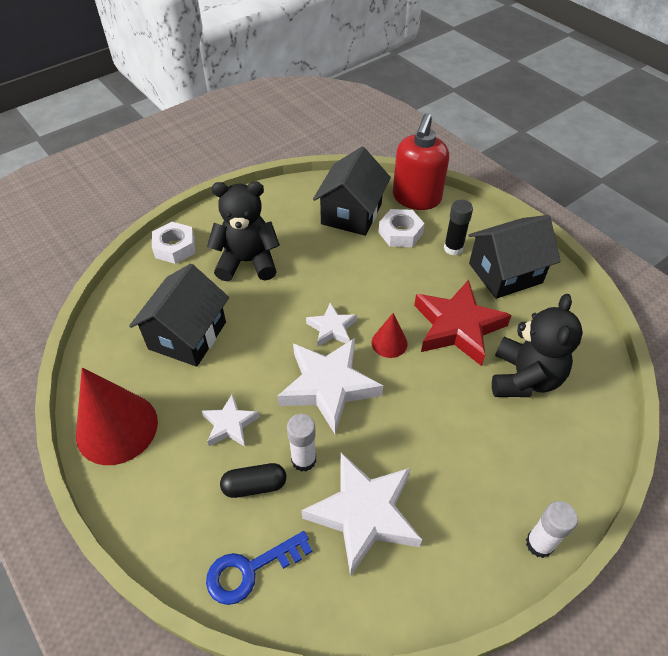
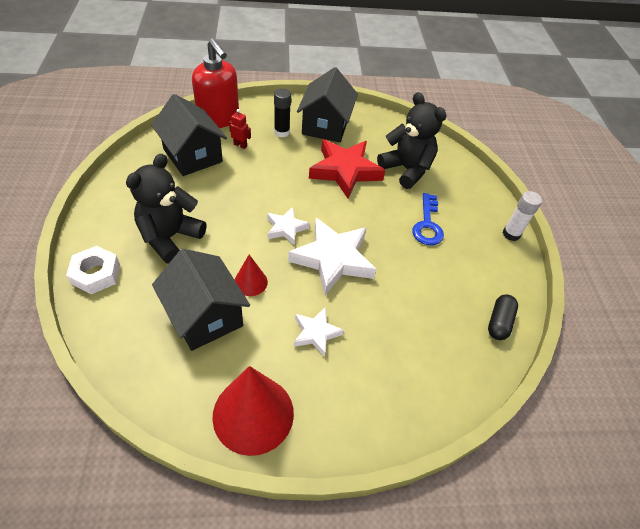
camera: 60 degrees left, 0 degrees up
blue key [206,531,312,605] -> blue key moved to [412,193,444,245]
black capsule [220,463,286,498] -> black capsule moved to [488,294,518,340]
white glue stick [287,414,316,472] -> none
white star [301,453,422,576] -> none
red cone [372,313,408,358] -> red cone moved to [235,255,268,296]
white nut [378,209,424,247] -> red robot [229,109,251,149]

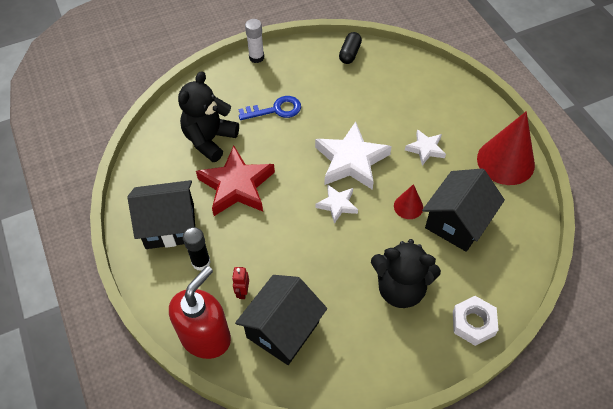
camera: 105 degrees left, 5 degrees up
black capsule [488,294,518,340] -> black capsule turned 75 degrees counterclockwise [339,32,362,64]

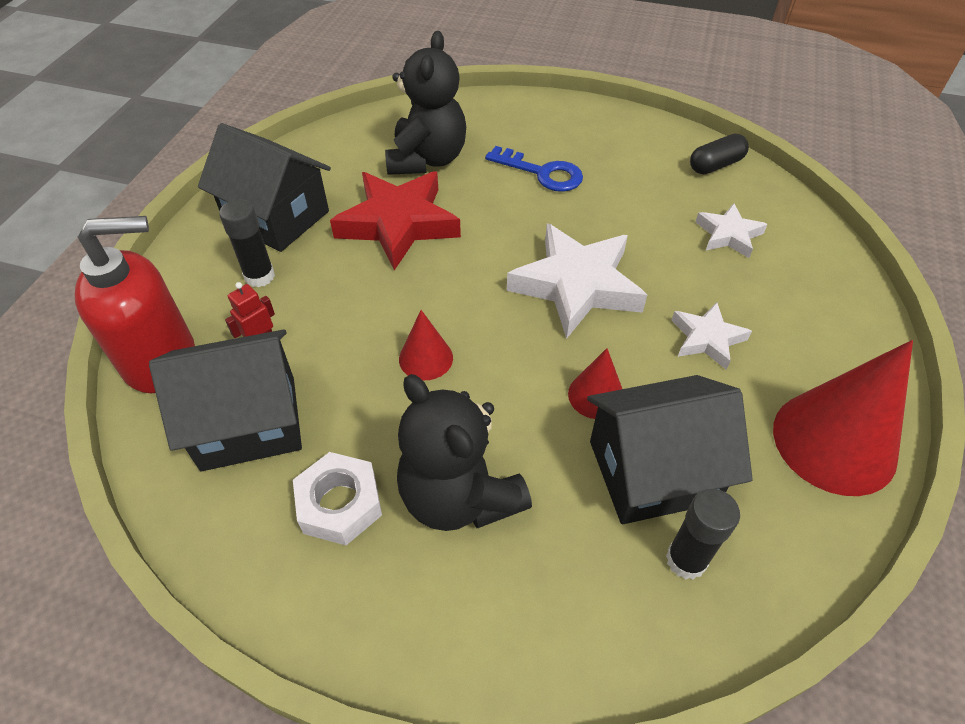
camera: 40 degrees right, 5 degrees down
black teddy bear [178,71,239,162] -> black teddy bear turned 120 degrees clockwise [385,31,466,175]
white glue stick [245,19,264,63] -> none
white star [315,184,358,224] -> white star moved to [696,203,768,258]
white nut [453,296,499,346] -> white nut moved to [293,452,382,545]
none -> red cone [399,310,453,380]
none -> black glue stick [666,489,740,580]

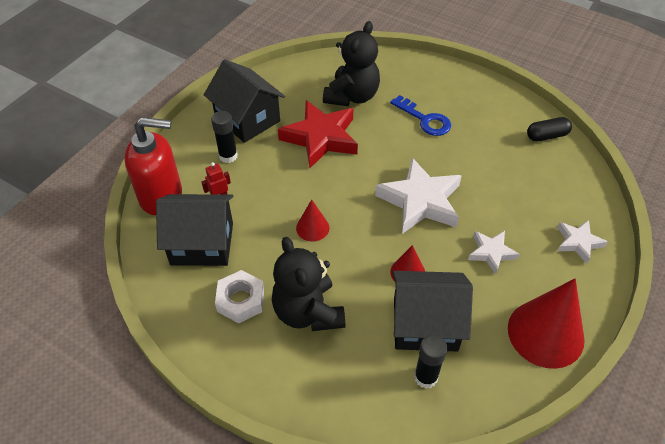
camera: 15 degrees right, 0 degrees up
white star [696,203,768,258] -> white star moved to [557,220,608,263]

